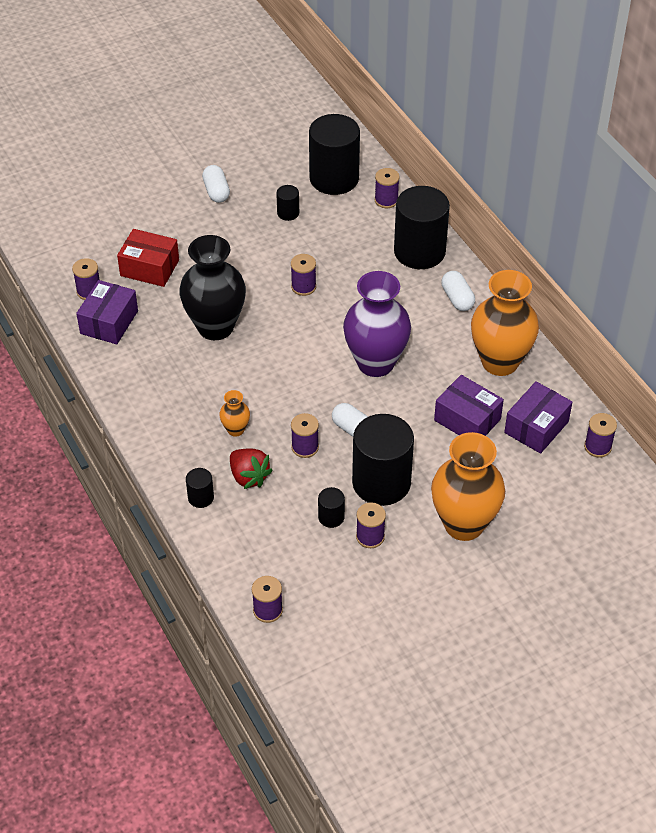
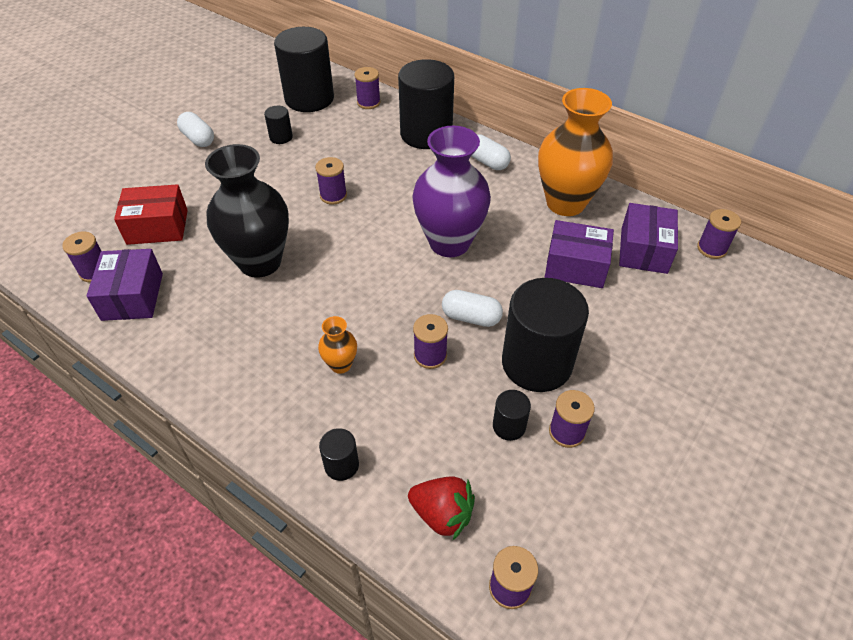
camera: 25 degrees left, 0 degrees up
red strawberry [230,448,273,489] -> red strawberry moved to [408,476,475,540]
orange vase [431,432,505,541] -> none

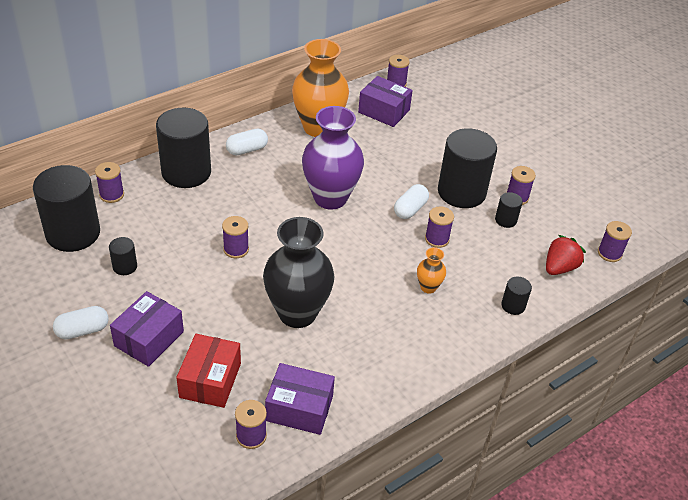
camera: 75 degrees left, 5 degrees down
purple box [545,220,614,288] -> purple box moved to [110,291,184,367]

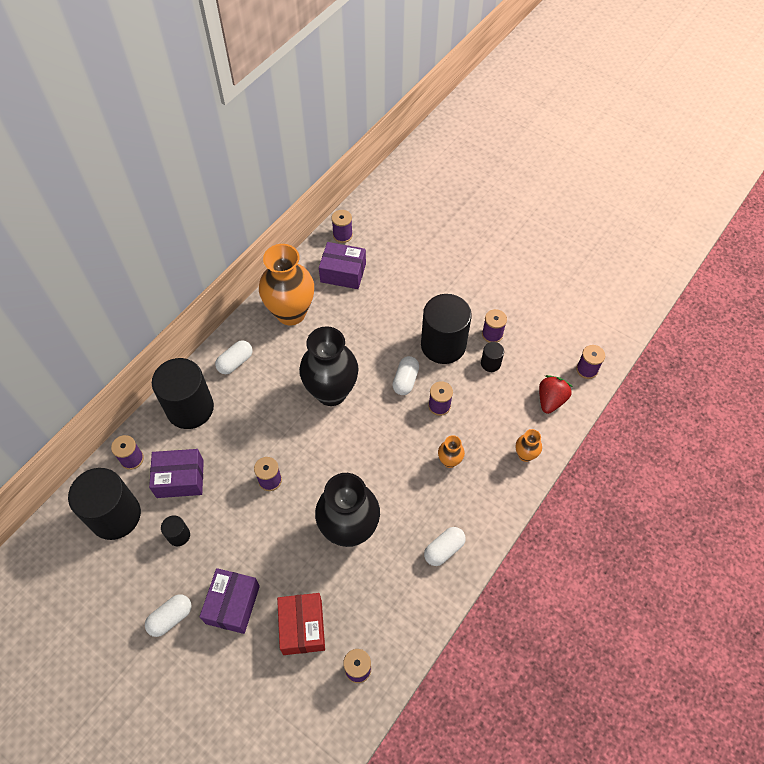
camera: 15 degrees left, 15 degrees up
purple box [265,363,335,435] -> purple box moved to [149,449,204,498]
purple vase [302,106,364,210] -> black vase [299,326,359,406]
black cylinder [501,277,532,315] -> orange vase [516,429,542,462]
none -> white capsule [424,527,466,566]

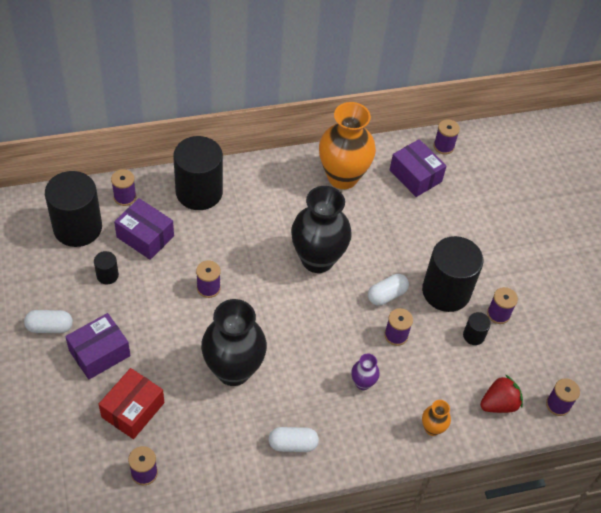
camera: 35 degrees right, 5 degrees down
white capsule [215,340,253,374] -> none
orange vase [438,435,465,468] -> purple vase [352,353,380,390]

